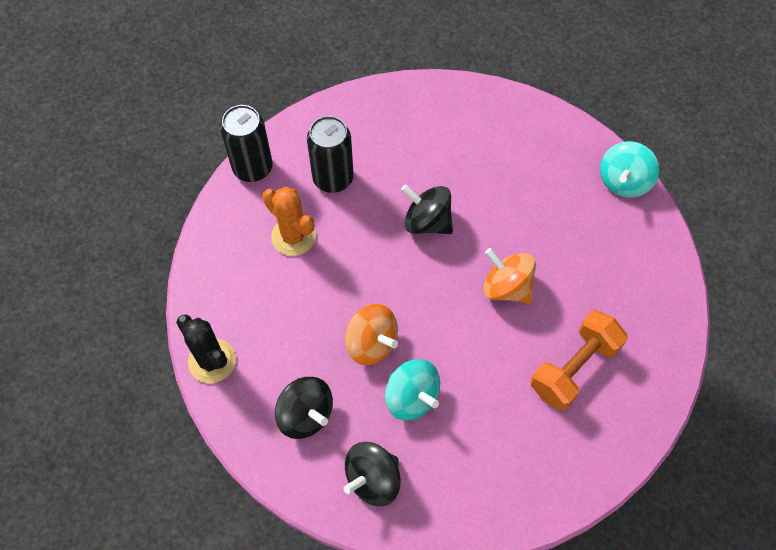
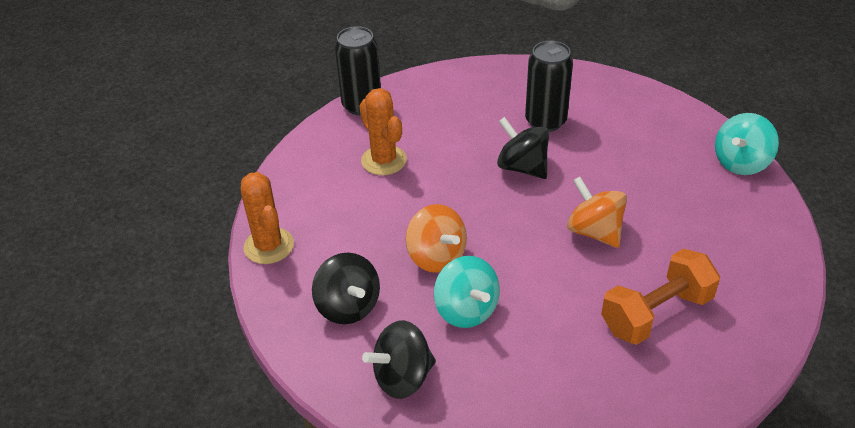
camera: 15 degrees right, 20 degrees down
black cactus [176,314,236,383] -> orange cactus [241,172,294,264]
black can [307,116,354,193] -> black can moved to [525,41,573,132]

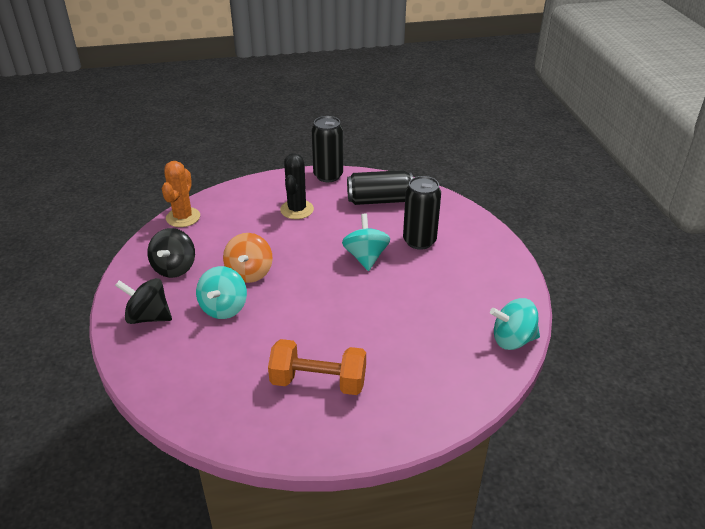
camera: 40 degrees right, 5 degrees down
orange cactus [359,88,407,175] -> black cactus [280,153,314,219]
black spinning top [497,117,549,179] -> turquoise spinning top [342,213,390,271]
orange spinning top [567,177,627,248] -> none
none -> black can [347,170,413,205]

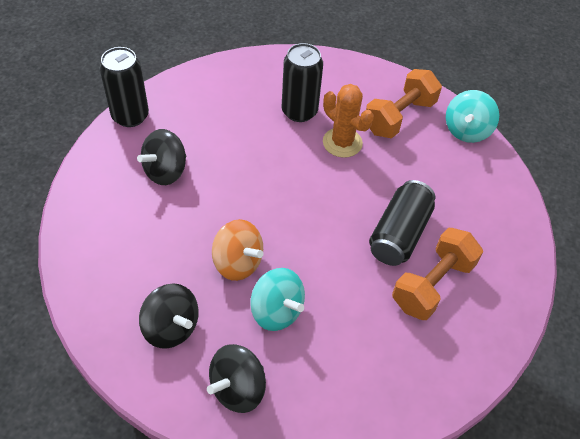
camera: 60 degrees left, 15 degrees up
orange cactus [162,161,200,227] -> orange cactus moved to [323,84,374,158]
black cactus [280,153,314,219] -> black spinning top [137,129,186,185]
turquoise spinning top [342,213,390,271] -> none
black can [347,170,413,205] -> black can moved to [369,180,435,266]
none -> orange dumbbell [366,69,442,139]

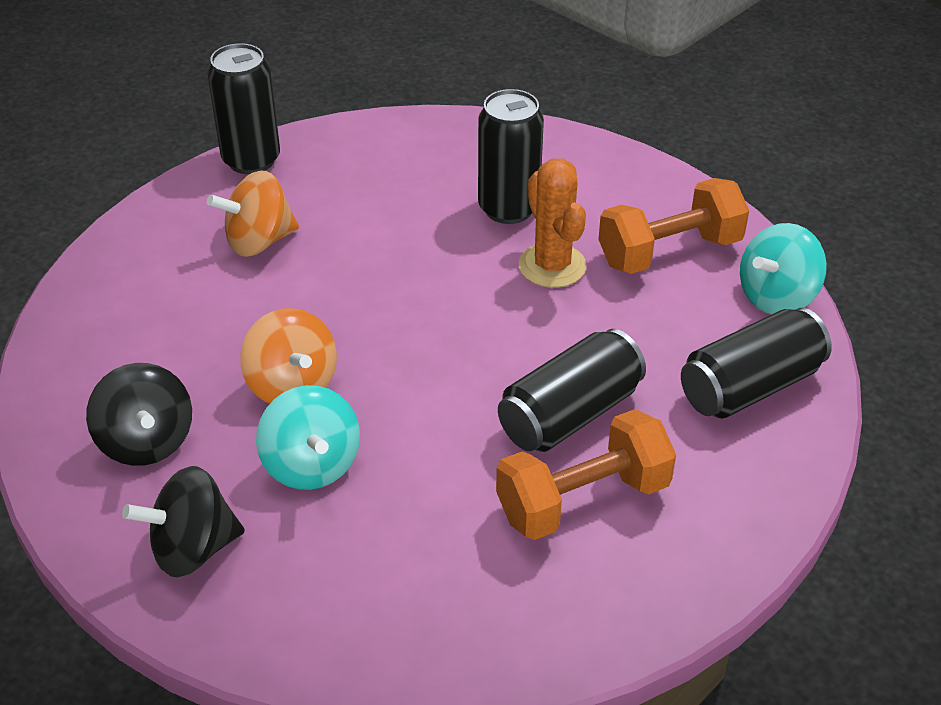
camera: 25 degrees right, 10 degrees down
black spinning top [137,129,186,185] -> orange spinning top [207,171,299,257]
none -> black can [681,308,832,419]

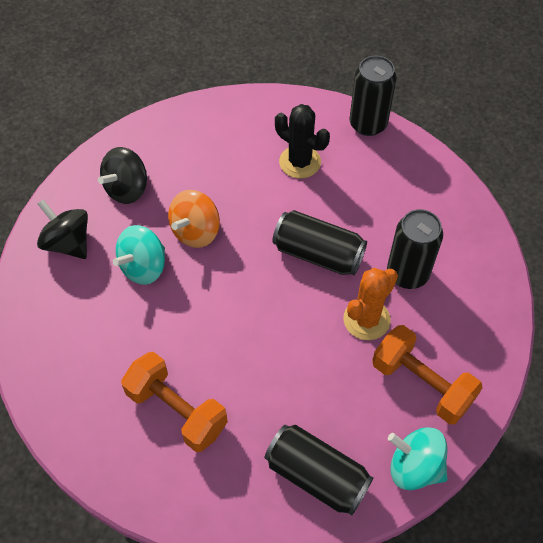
camera: 65 degrees right, 15 degrees up
orange spinning top [207,171,299,257] -> black cactus [275,104,330,178]
black can [498,329,646,452] -> black can moved to [272,210,367,275]

